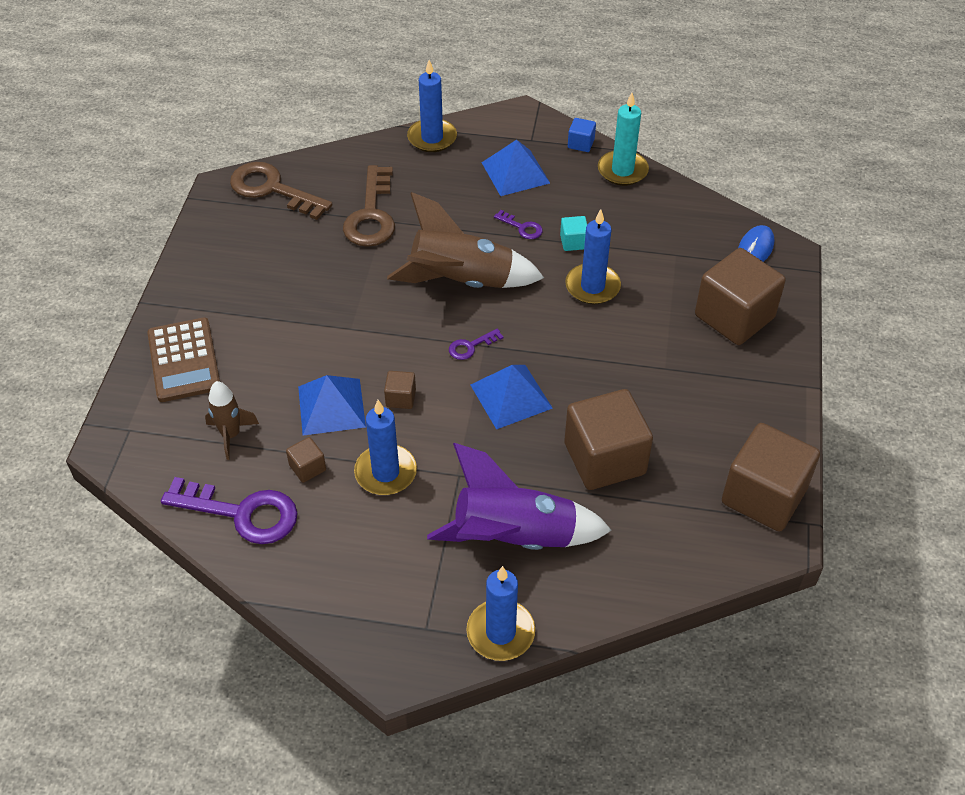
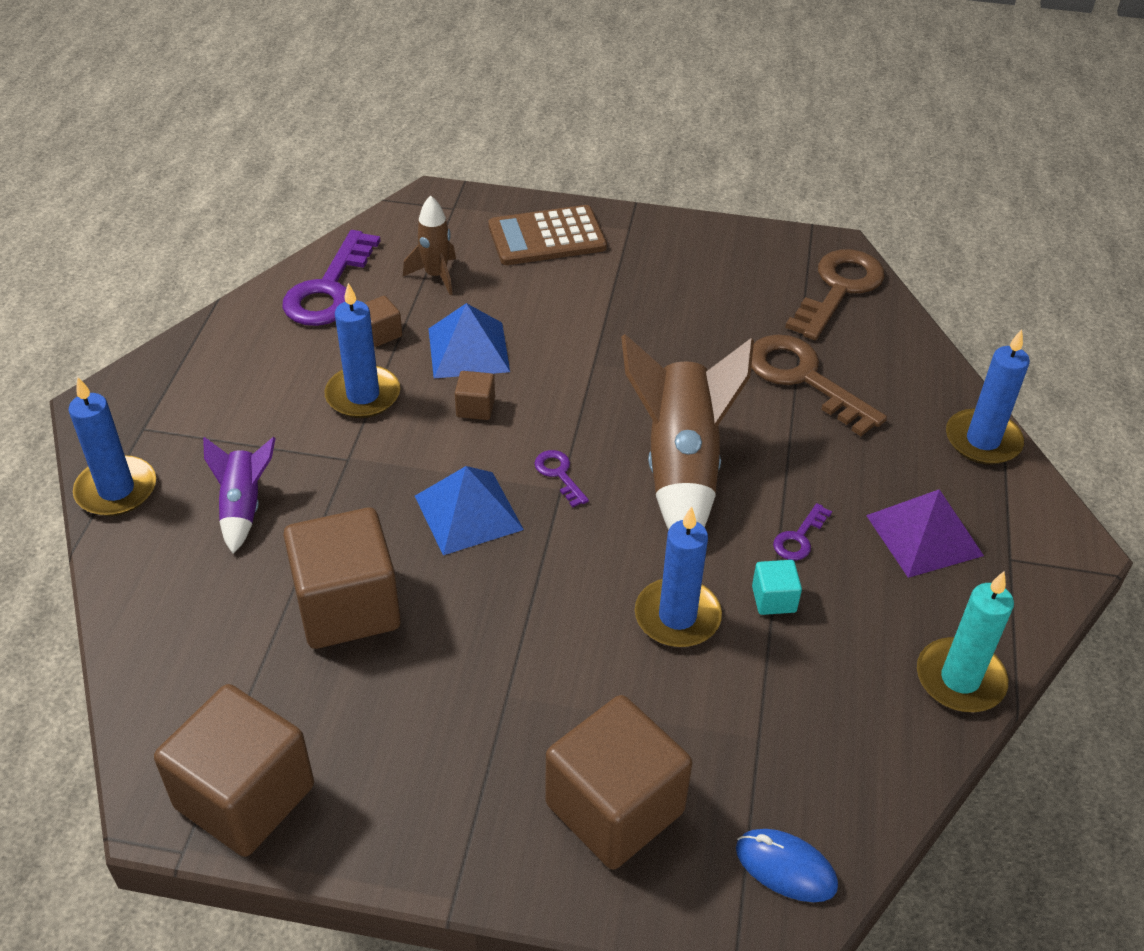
camera: 90 degrees right, 5 degrees down
brown key [343,165,395,247] -> brown key turned 45 degrees clockwise [751,334,887,436]
purple rocket [427,443,612,550] -> purple rocket [203,437,276,553], size x0.53
blue pyramid [482,140,550,196] -> purple pyramid [866,489,984,578]
blue cube [568,118,596,152] -> none

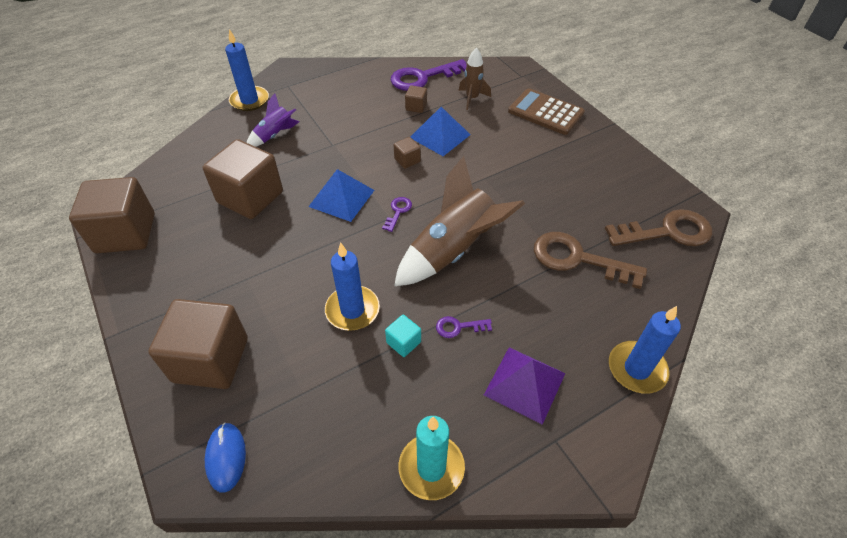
camera: 50 degrees right, 5 degrees up
blue candle [325,283,400,418] -> none
brown key [751,334,887,436] -> brown key turned 75 degrees counterclockwise [534,232,647,289]

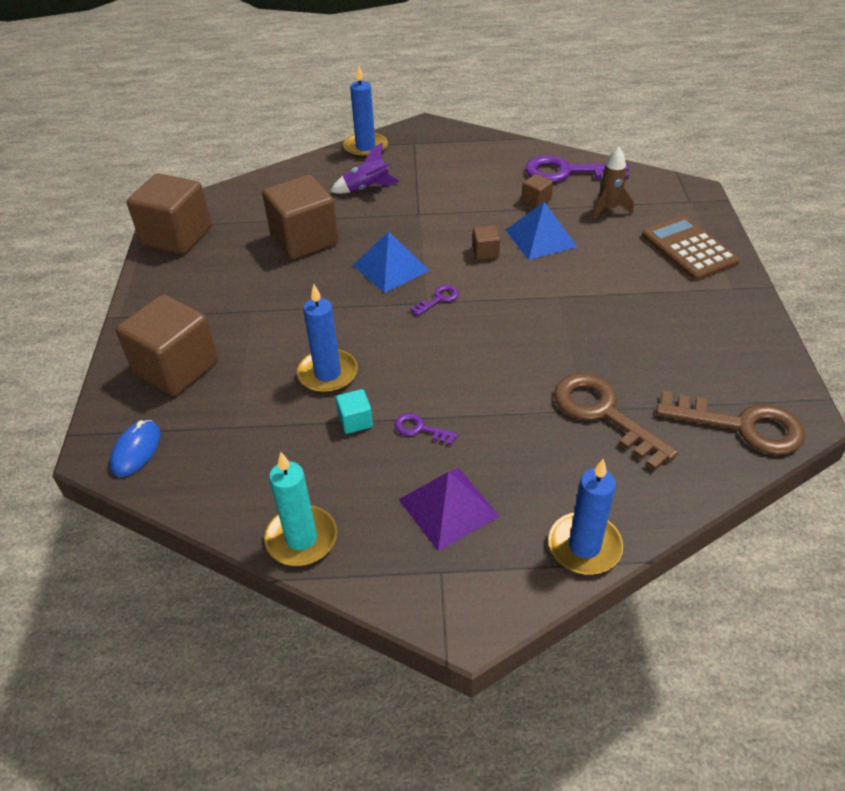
camera: 30 degrees right, 5 degrees down
brown rocket [394,156,525,286] -> none

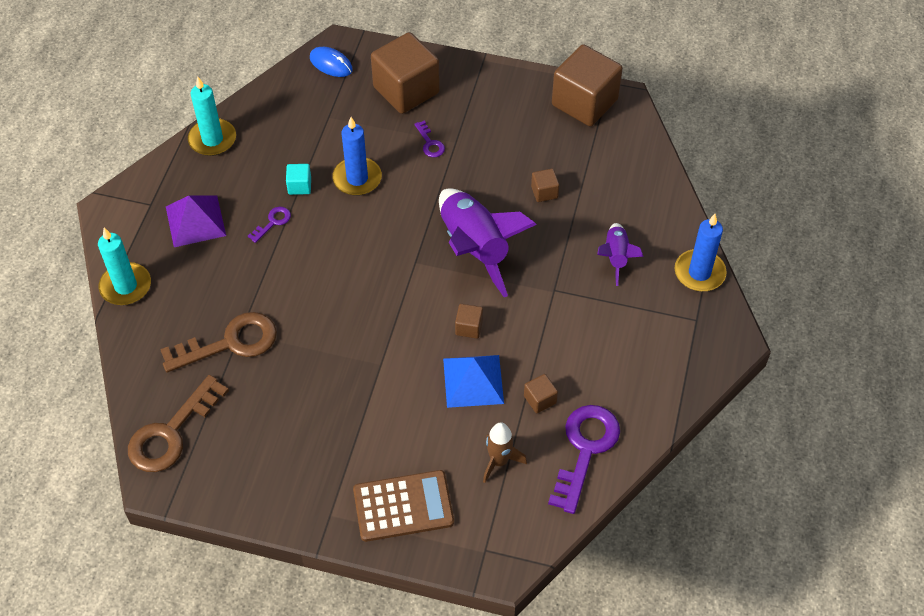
camera: 105 degrees right, 10 degrees up
brown cube [262,174,339,259] -> brown cube [531,169,559,202], size x0.43
blue pyramid [353,231,430,293] -> purple rocket [439,188,537,297]
purple key [410,285,459,316] -> purple key moved to [414,121,445,157]
blue candle [548,459,623,575] -> turquoise candle [98,228,151,305]

